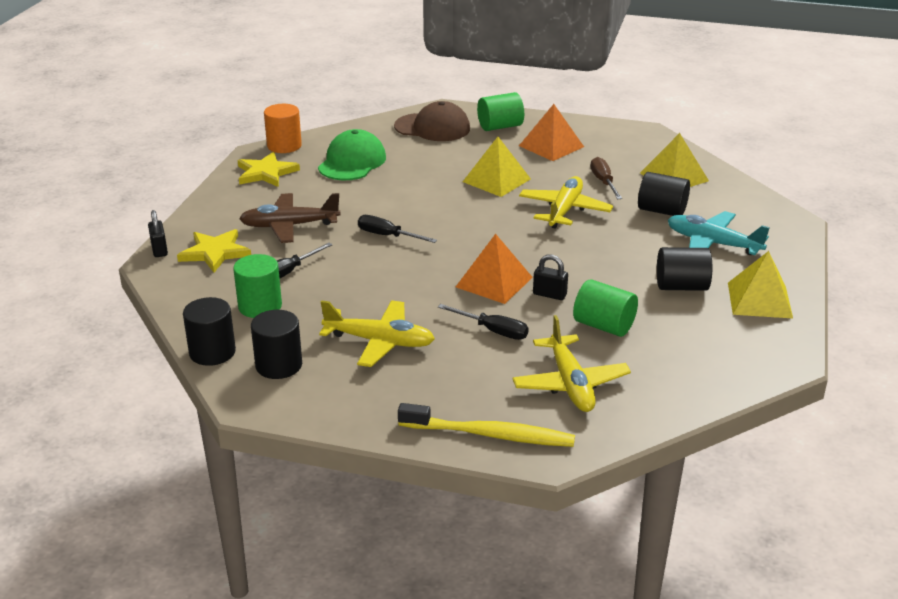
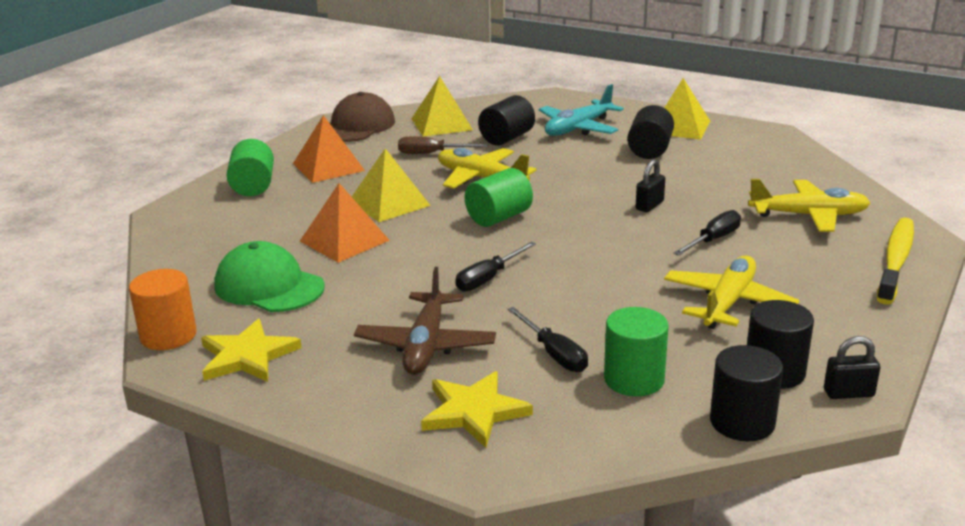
camera: 75 degrees left, 5 degrees down
black padlock [148,210,168,257] -> black padlock moved to [824,336,880,399]
brown cap [394,101,470,141] -> brown cap moved to [330,92,395,142]
orange pyramid [456,234,533,304] -> orange pyramid moved to [300,183,390,263]
green cylinder [573,279,638,337] -> green cylinder moved to [465,168,533,227]

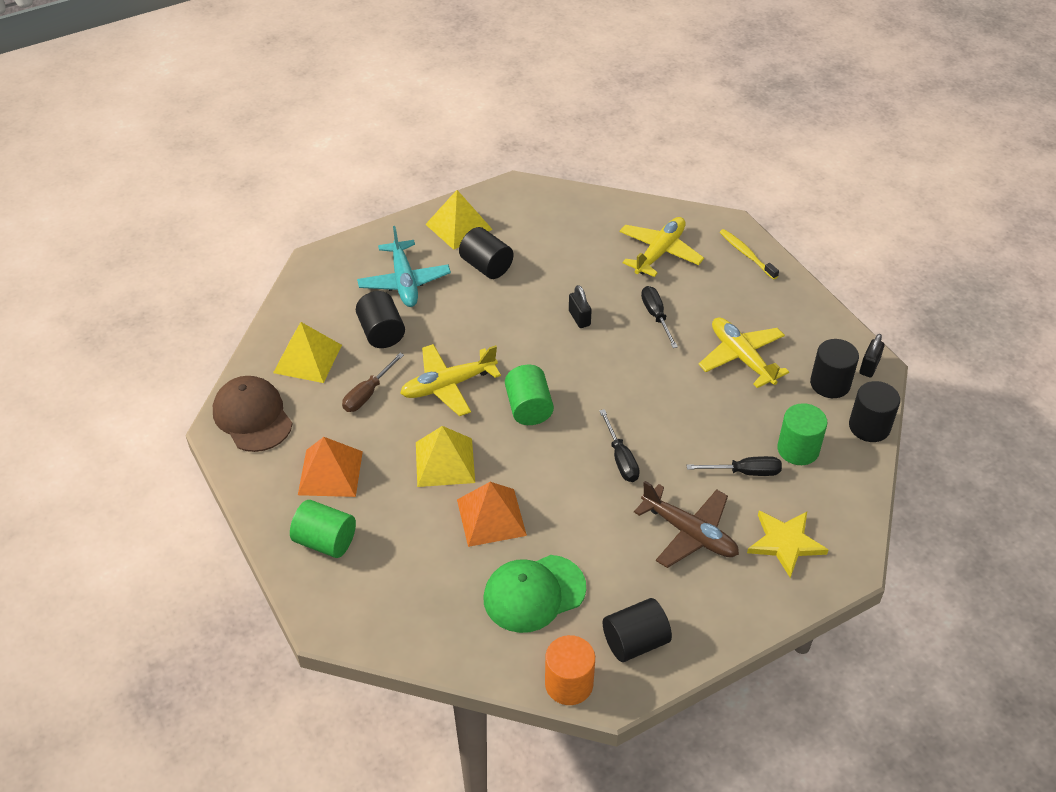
camera: 60 degrees left, 20 degrees up
yellow star [201,319,302,382] -> black cylinder [603,598,672,662]
yellow toothbrush [877,217,914,305] -> yellow toothbrush [720,229,779,280], size x0.64

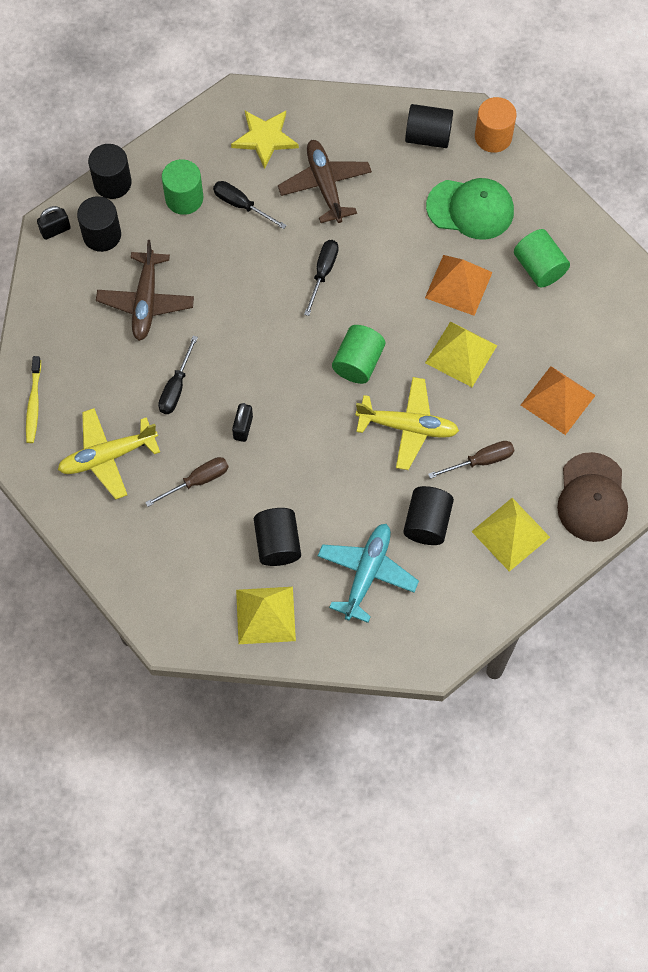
camera: 145 degrees left, 20 degrees up
green cylinder [290,500,356,558] -> green cylinder moved to [514,229,570,288]
yellow plane [698,317,789,388] -> brown plane [96,240,194,341]
none -> brown screwdriver [145,457,228,507]

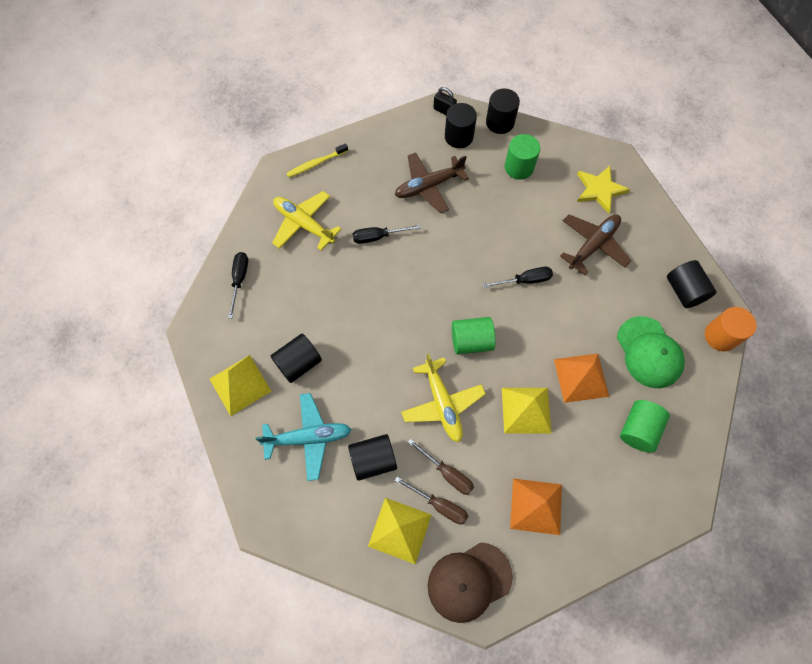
camera: 60 degrees right, 0 degrees up
brown screwdriver [145,457,228,507] -> brown screwdriver moved to [395,477,468,524]
black screwdriver [213,181,287,229] -> black screwdriver moved to [228,252,248,318]
black padlock [232,403,253,442] -> none

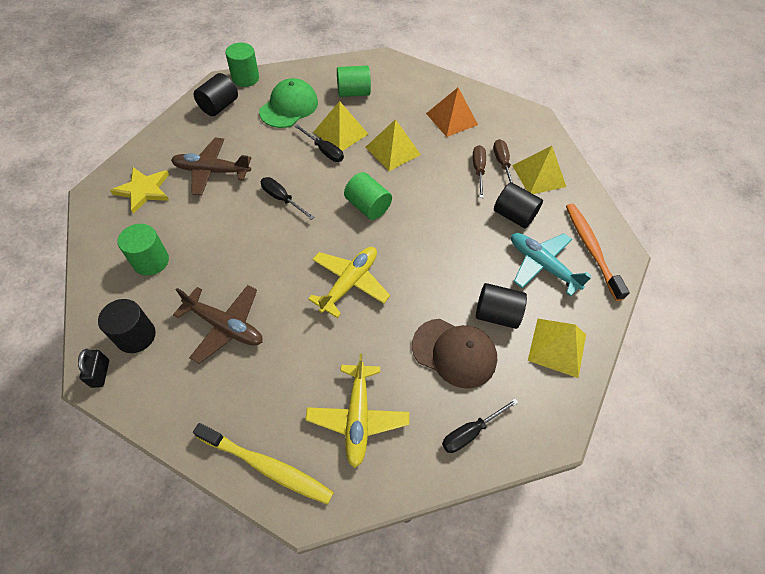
camera: 130 degrees left, 10 degrees down
yellow toothbrush [286,143,348,178] -> yellow toothbrush [193,423,334,505], size x1.55
black screwdriver [352,225,421,244] -> black screwdriver moved to [294,124,344,162]
yellow plane [401,353,486,442] -> yellow plane moved to [308,247,390,318]
brown cap [428,542,513,623] -> brown cap moved to [412,319,497,389]
black cylinder [486,88,520,134] -> none
orange pyramid [554,353,609,403] -> yellow pyramid [314,101,368,151]
orange cylinder [705,307,757,352] -> green cylinder [225,43,259,87]
none -> orange toothbrush [566,204,630,301]

